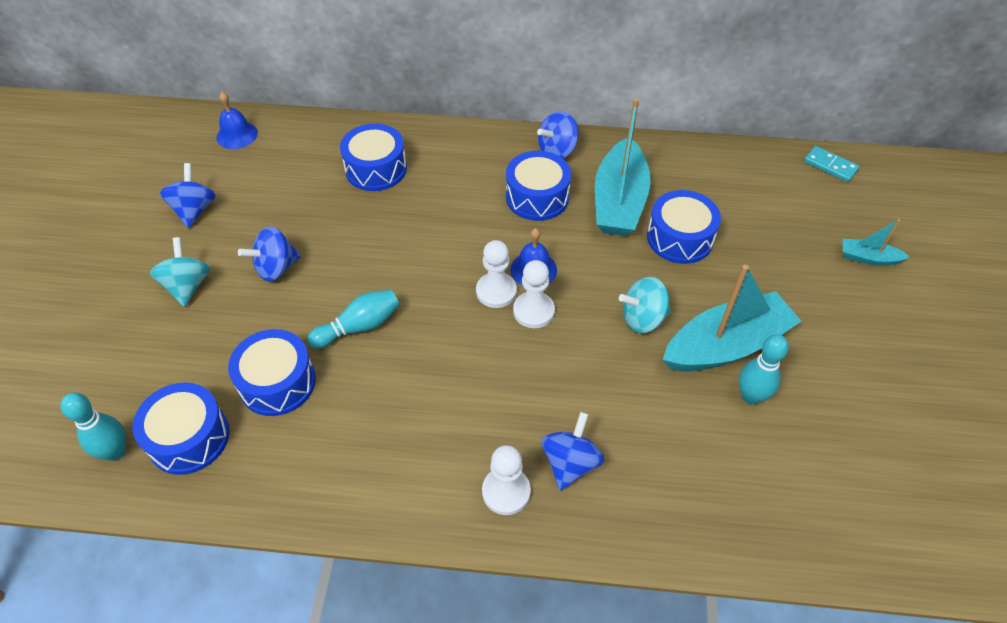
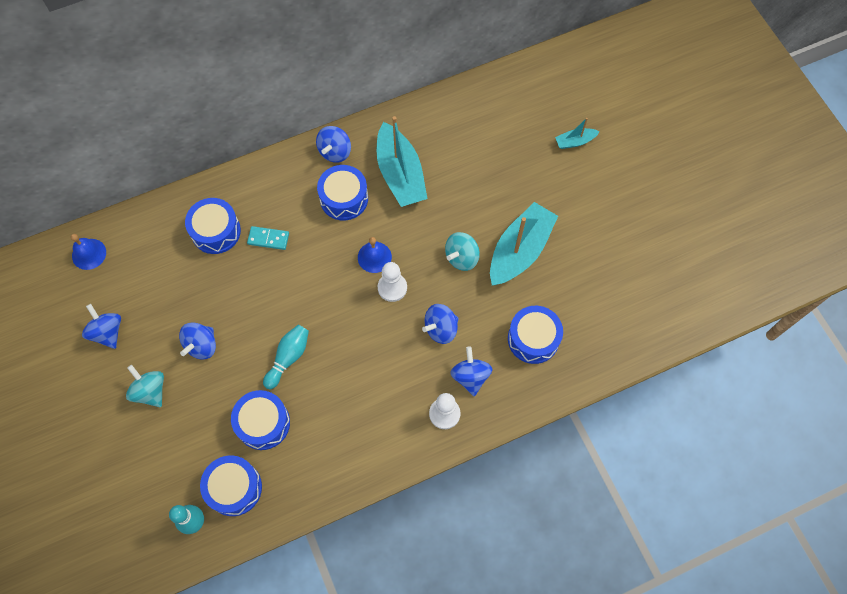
camera: 30 degrees left, 15 degrees up
white pawn [476,240,517,308] -> none
blue drum [647,190,721,264] -> blue drum moved to [508,306,563,364]
turquoise bowling pin [739,334,789,405] -> none
turquoise domino [804,146,860,182] -> turquoise domino moved to [247,226,289,250]
none -> blue spinning top [422,304,459,344]

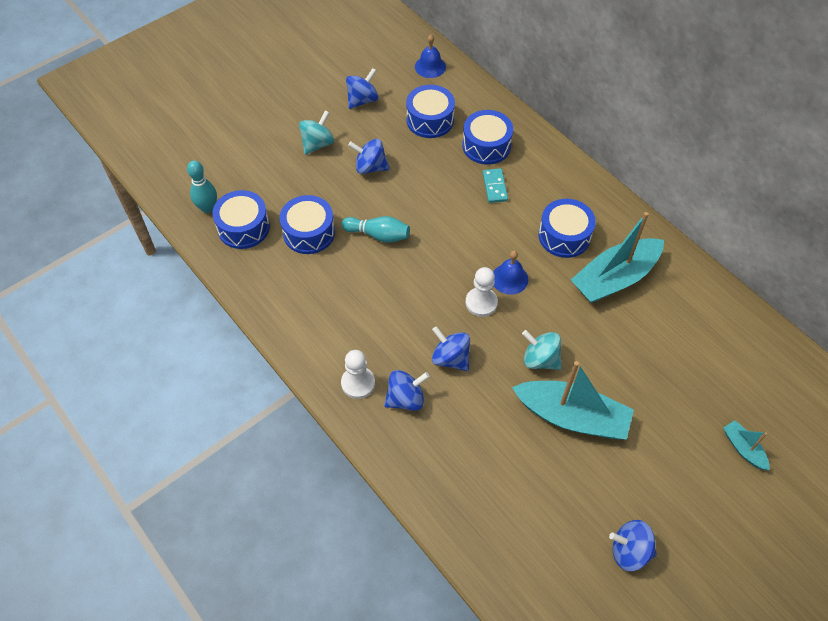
camera: 75 degrees right, 10 degrees down
blue spinning top [316,126,351,163] -> blue spinning top moved to [609,520,657,571]
blue drum [508,306,563,364] -> blue drum moved to [406,85,455,138]

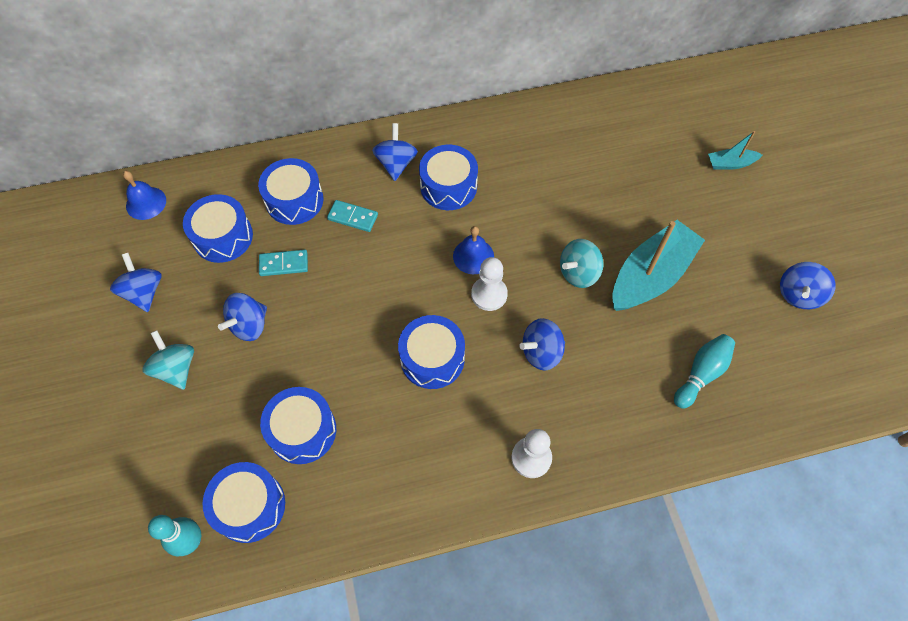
camera: 65 degrees left, 5 degrees up
turquoise bowling pin [341,216,410,243] -> turquoise bowling pin moved to [674,334,735,409]
blue spinning top [384,370,430,411] -> blue spinning top moved to [372,123,418,181]
turquoise boat [571,212,664,303] -> none
none -> turquoise domino [259,250,308,276]
none -> blue drum [398,315,465,389]

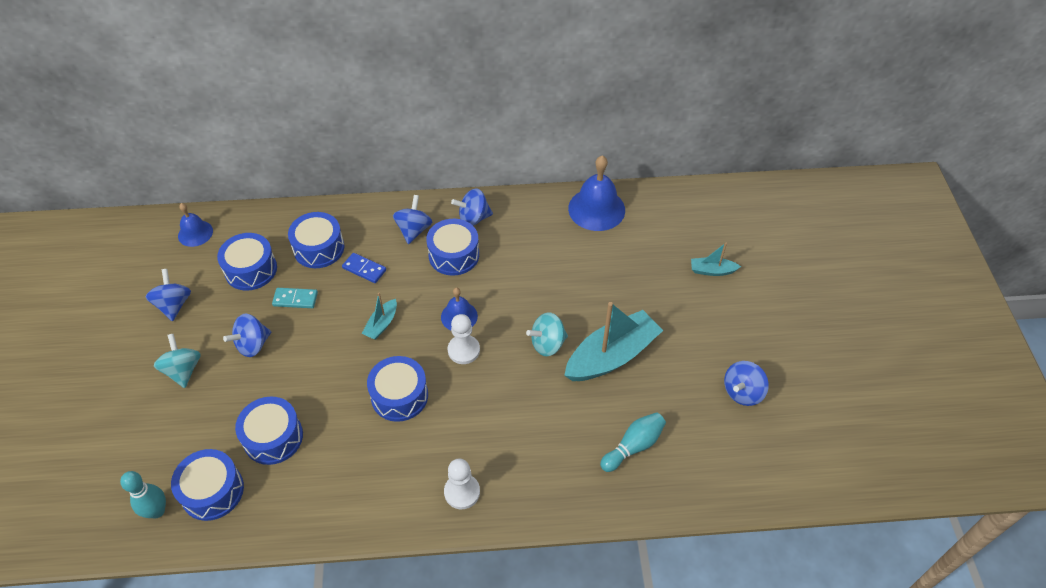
camera: 10 degrees right, 10 degrees down
turquoise domino [327,200,378,232] -> blue domino [342,253,386,283]
blue spinning top [519,318,565,370] -> blue spinning top moved to [451,189,493,226]
none -> turquoise boat [362,293,397,340]
none -> blue bell [568,155,625,231]

